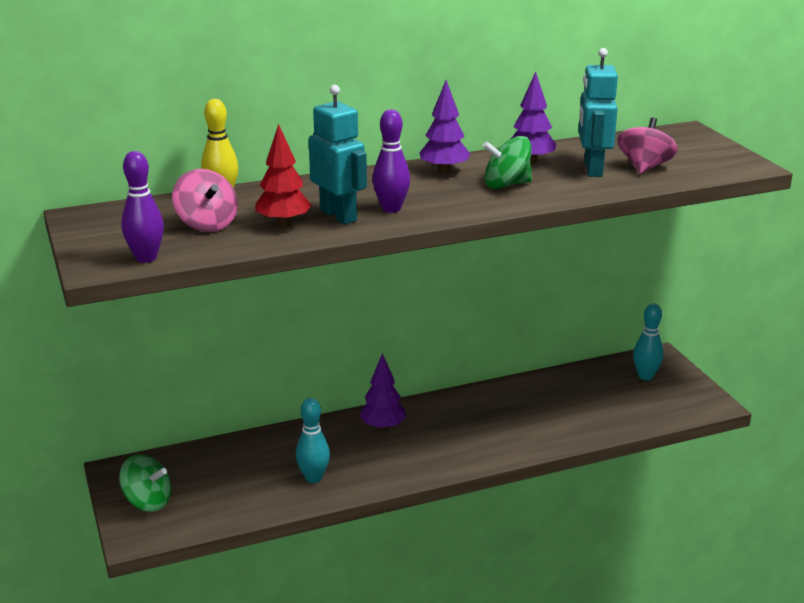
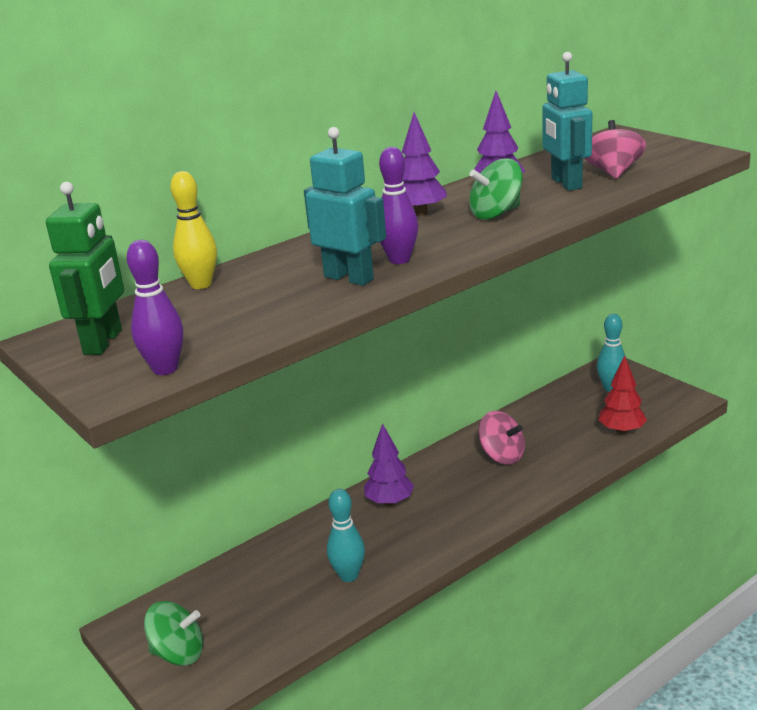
camera: 15 degrees left, 0 degrees up
pink spinning top [172,169,238,232] -> pink spinning top moved to [478,411,525,465]
red tree [255,124,312,227] -> red tree moved to [599,355,647,435]
none -> green robot [46,182,124,355]

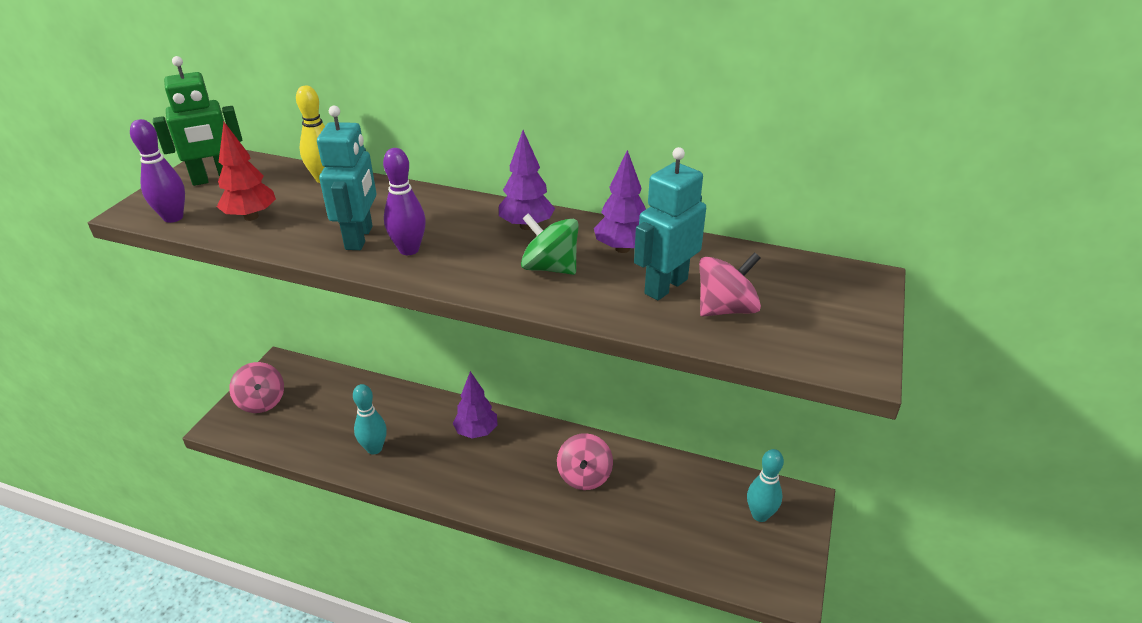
camera: 55 degrees right, 10 degrees up
green spinning top [144,601,203,666] -> pink spinning top [229,362,284,413]
red tree [599,355,647,435] -> red tree moved to [217,122,276,221]

